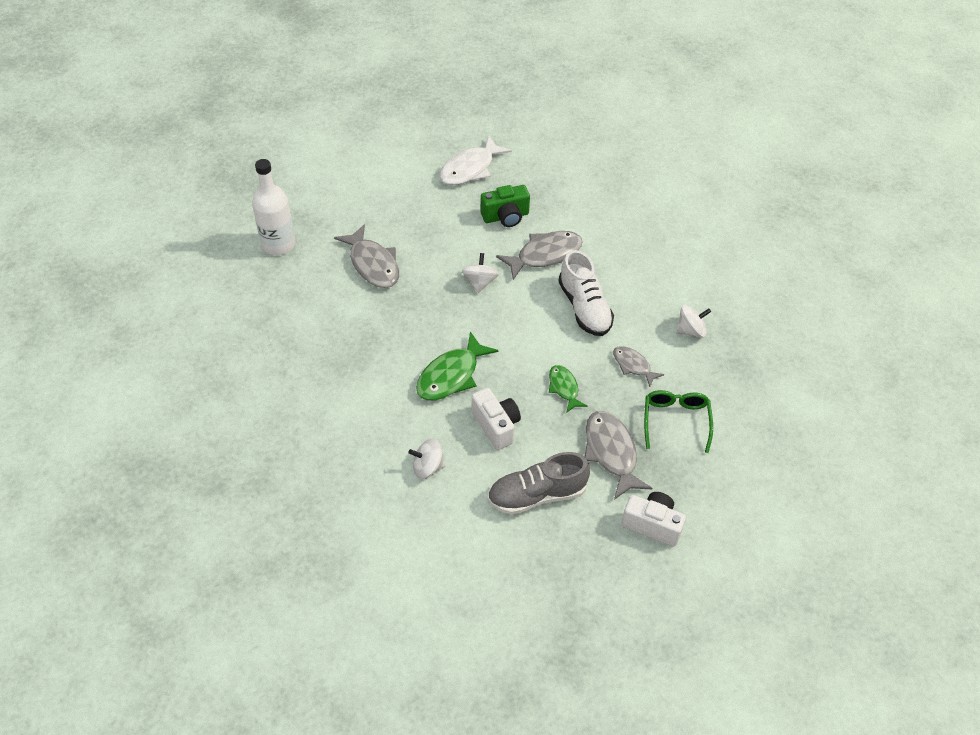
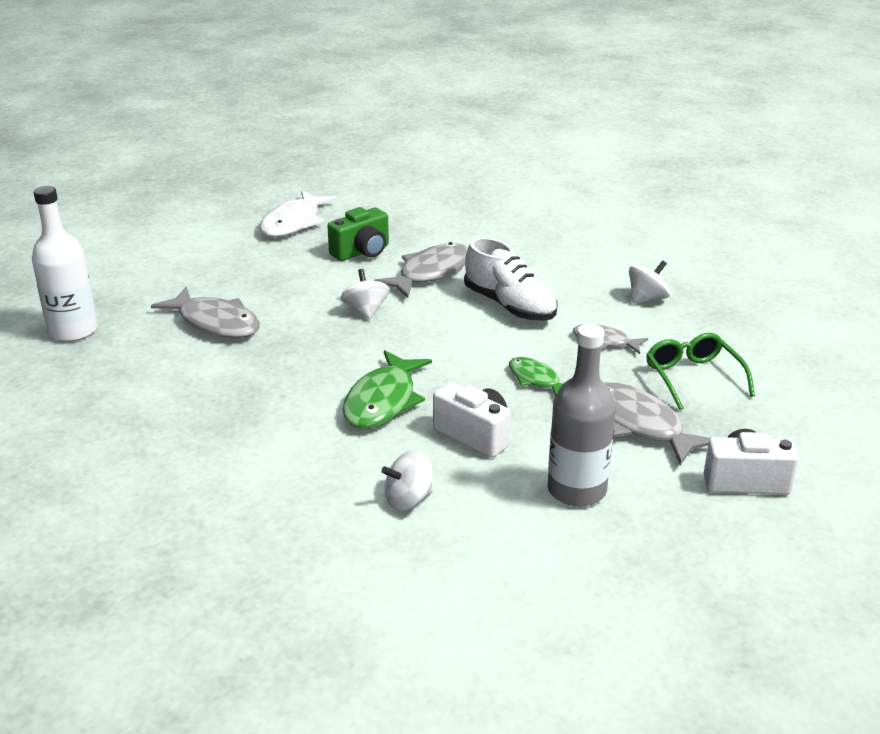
camera: 20 degrees left, 20 degrees down
grey shoe [487,452,590,515] -> grey bottle [548,324,616,507]

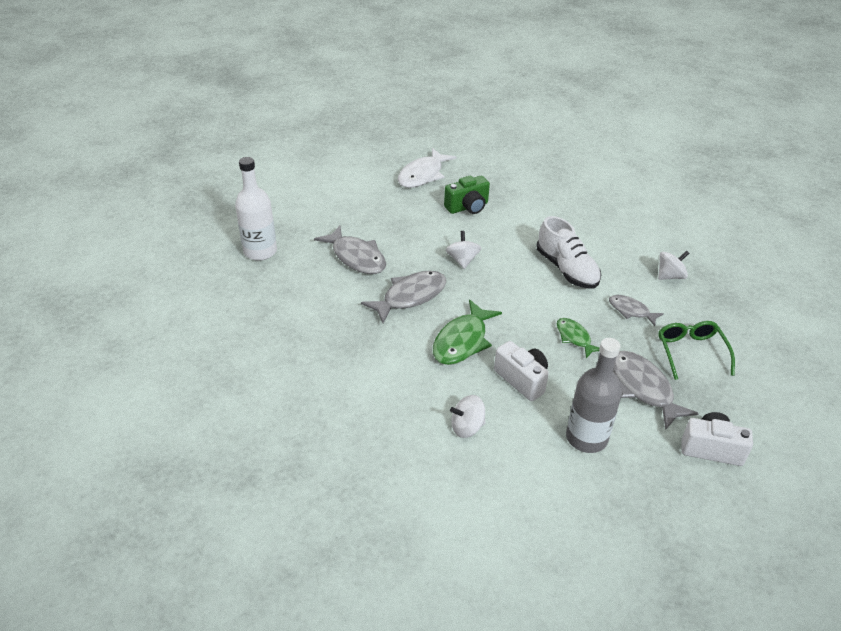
camera: 10 degrees right, 10 degrees up
grey fish [374,242,468,298] -> grey fish moved to [361,271,446,323]

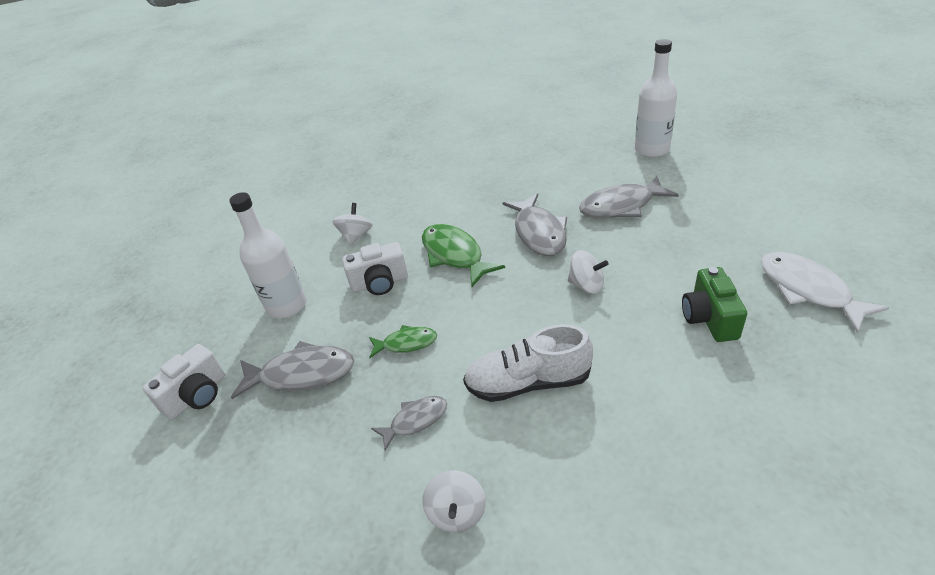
camera: 120 degrees right, 0 degrees up
grey bottle [566,338,622,453] -> white bottle [229,192,307,319]
green glasses [658,321,735,380] -> none

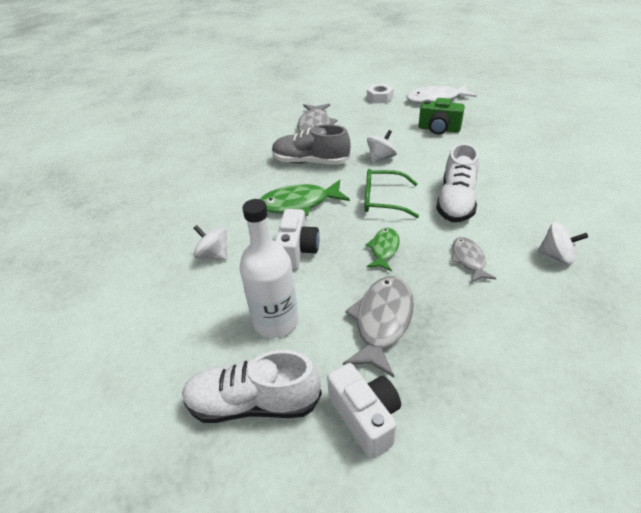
camera: 70 degrees left, 0 degrees up
grey fish [503,193,567,256] -> grey shoe [272,124,351,165]
white bottle [635,39,677,158] -> none
none -> white shoe [182,350,322,423]
none -> green glasses [365,169,419,218]
none -> white nut [367,84,394,103]

